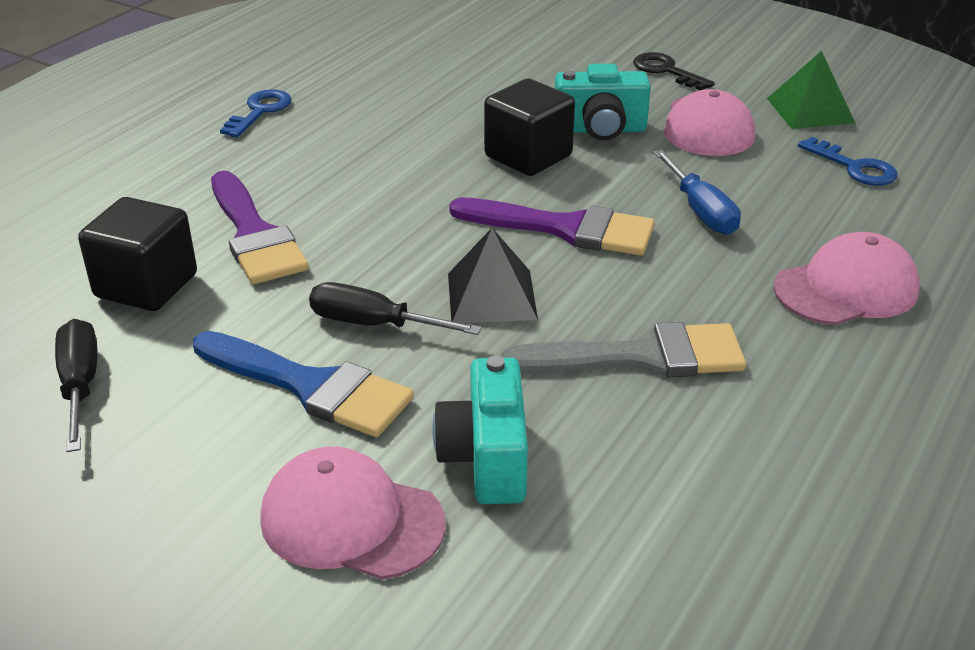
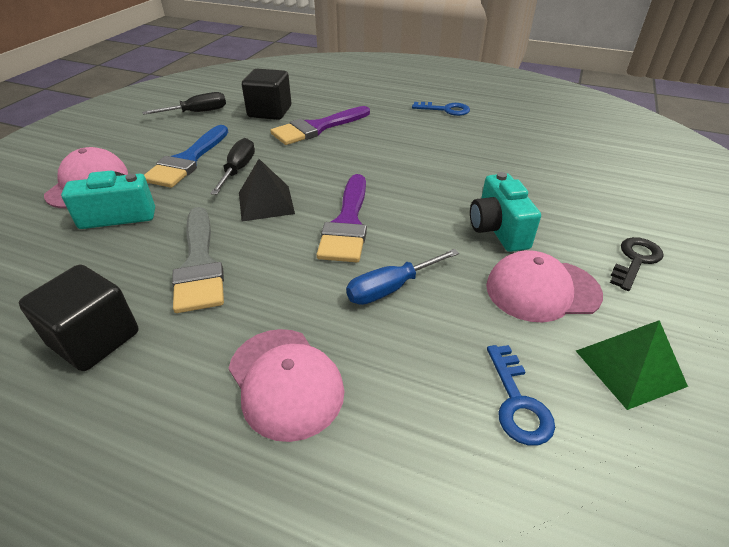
camera: 80 degrees right, 5 degrees up
black cube [484,79,575,176] -> black cube moved to [19,264,139,371]
blue key [798,137,897,186] -> blue key turned 45 degrees counterclockwise [487,345,555,445]

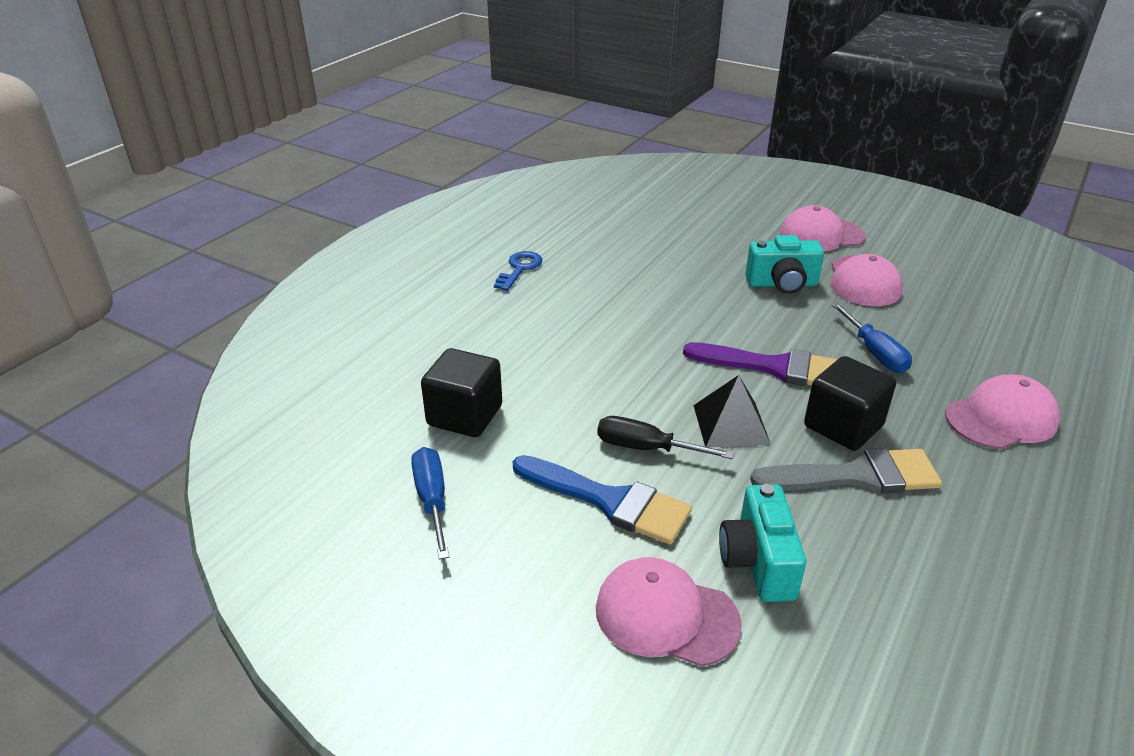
camera: 80 degrees left, 5 degrees down
black cube [19,264,139,371] -> black cube moved to [804,356,896,451]
black screwdriver [142,92,226,115] -> blue screwdriver [411,447,449,560]
purple brush [270,106,370,145] -> none
blue key [487,345,555,445] -> none
green pyramid [576,320,688,410] -> none
black key [610,237,664,291] -> pink cap [780,205,866,251]

